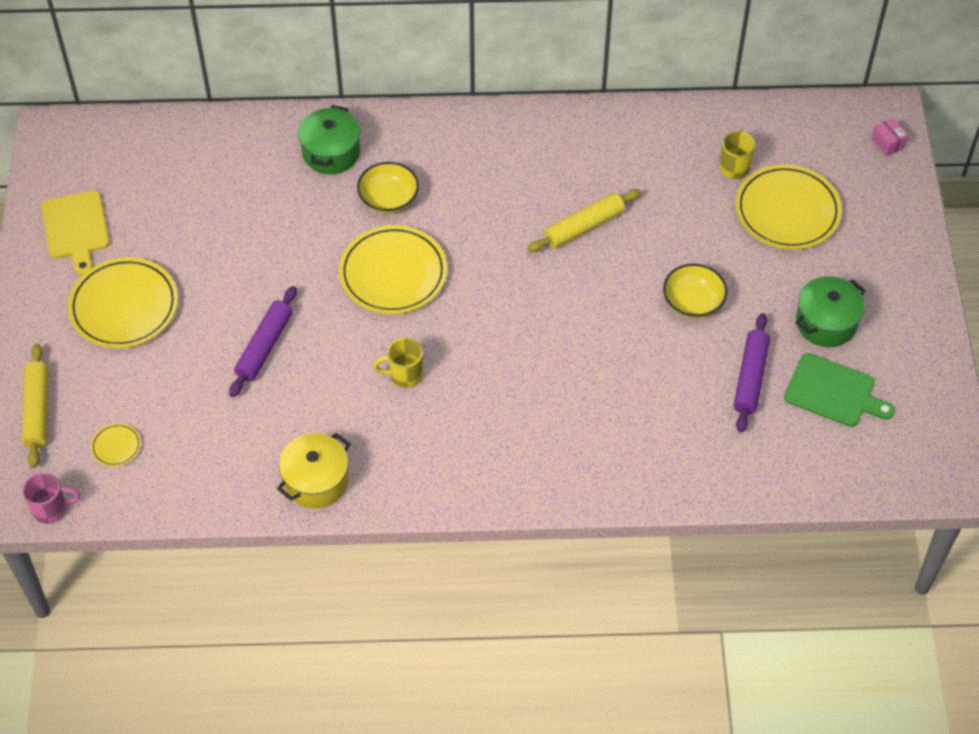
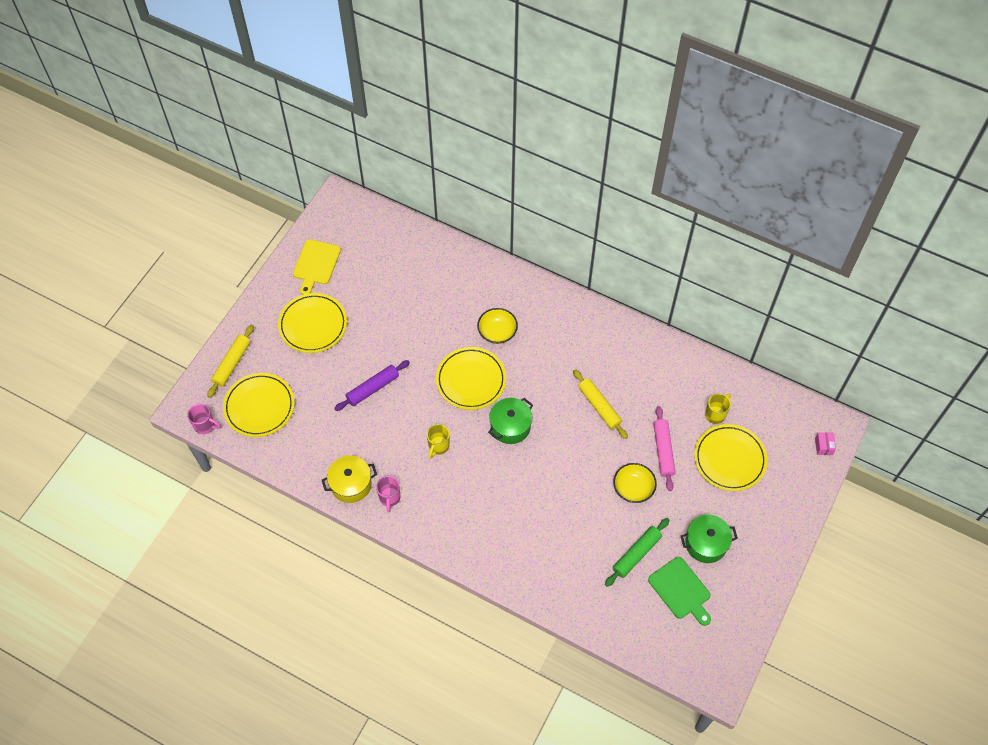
camera: 30 degrees right, 5 degrees up
yellow plate [91,423,141,467] -> yellow plate [223,373,295,437], size x2.30
green pot [298,105,360,174] -> green pot moved to [488,398,533,444]
yellow mug [373,338,423,388] -> yellow mug turned 90 degrees counterclockwise [427,424,450,459]
yellow rolling pin [527,189,641,252] -> yellow rolling pin turned 60 degrees clockwise [573,369,628,439]
purple rolling pin [734,313,770,433] -> green rolling pin [605,518,669,587]
none -> pink mug [376,476,401,513]
none -> pink rolling pin [653,406,676,491]

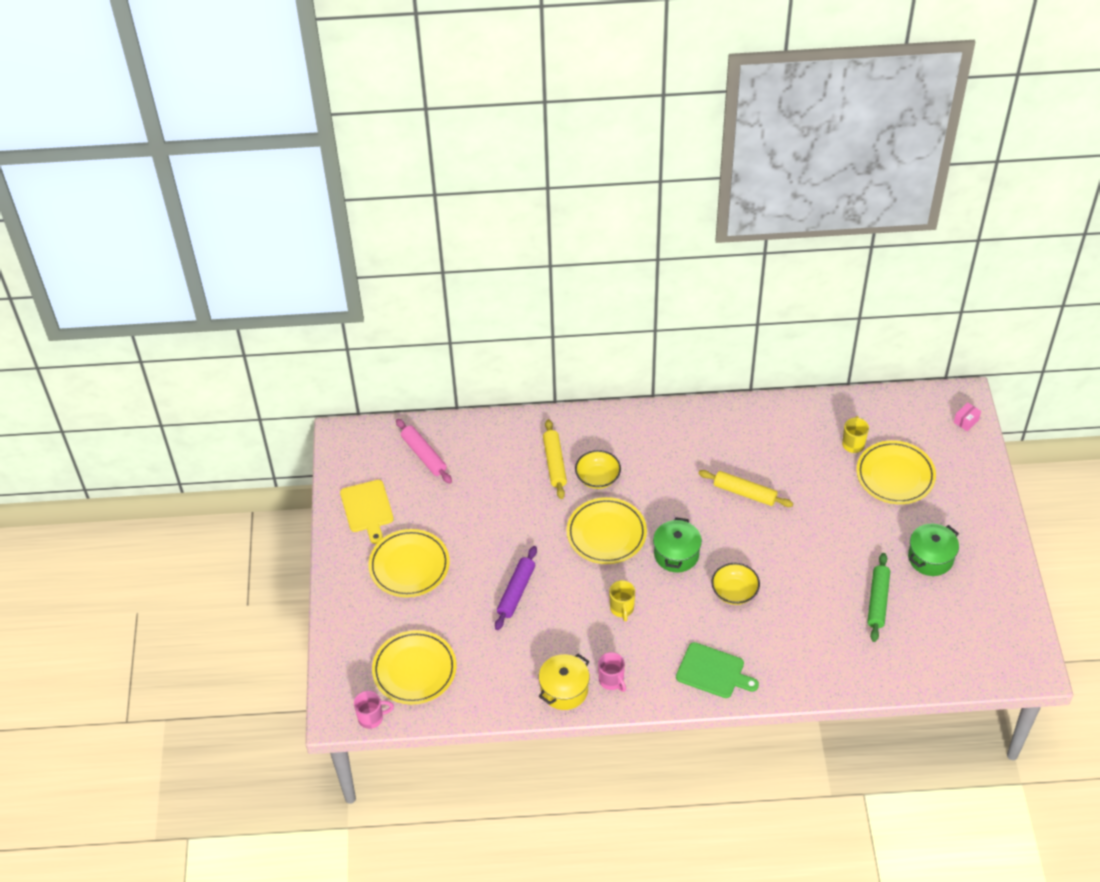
camera: 30 degrees left, 10 degrees down
yellow rolling pin [207,324,254,398] -> yellow rolling pin moved to [543,419,567,499]
yellow bowl [613,463,657,503] -> yellow bowl moved to [711,563,760,605]
green cutting board [648,557,711,626] -> green cutting board moved to [676,642,759,698]
pink rolling pin [653,406,676,491] -> pink rolling pin moved to [396,418,452,484]
pink box [815,432,836,455] -> pink box turned 75 degrees clockwise [954,402,981,431]

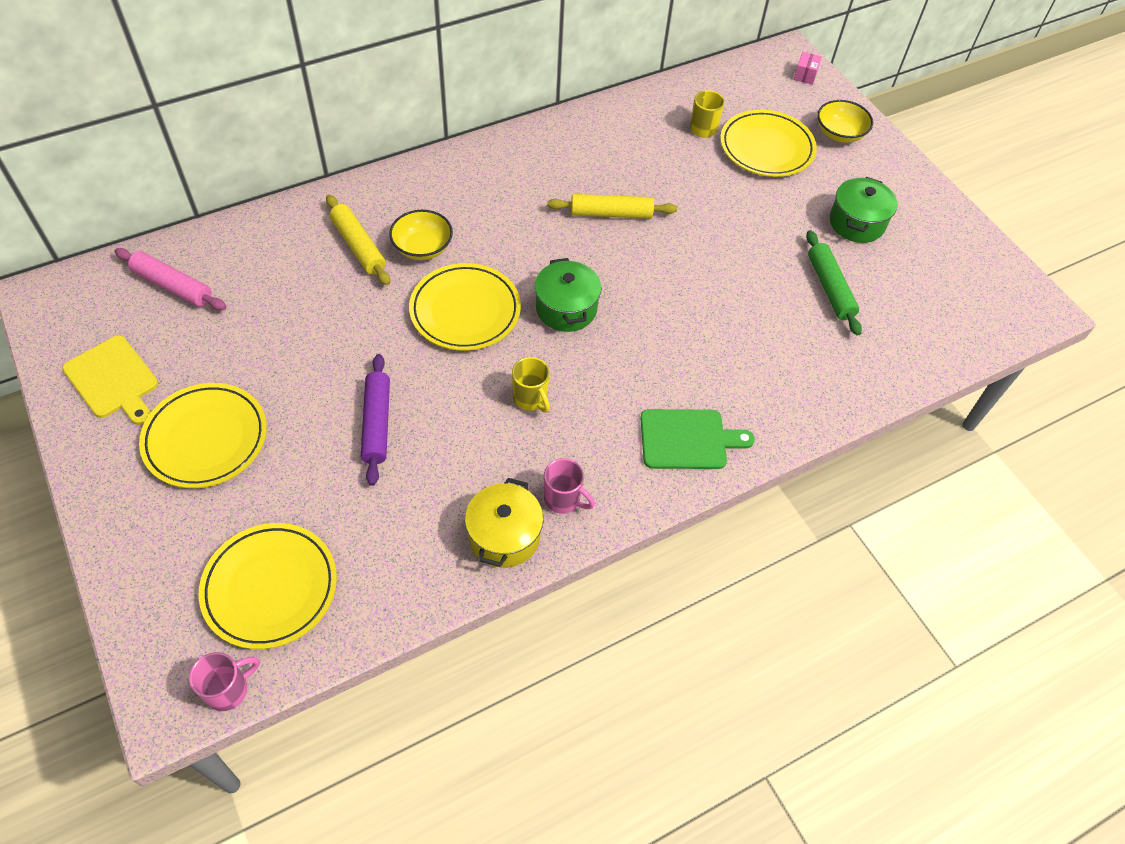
camera: 30 degrees left, 5 degrees up
yellow bowl [711,563,760,605] -> yellow bowl moved to [817,100,873,143]

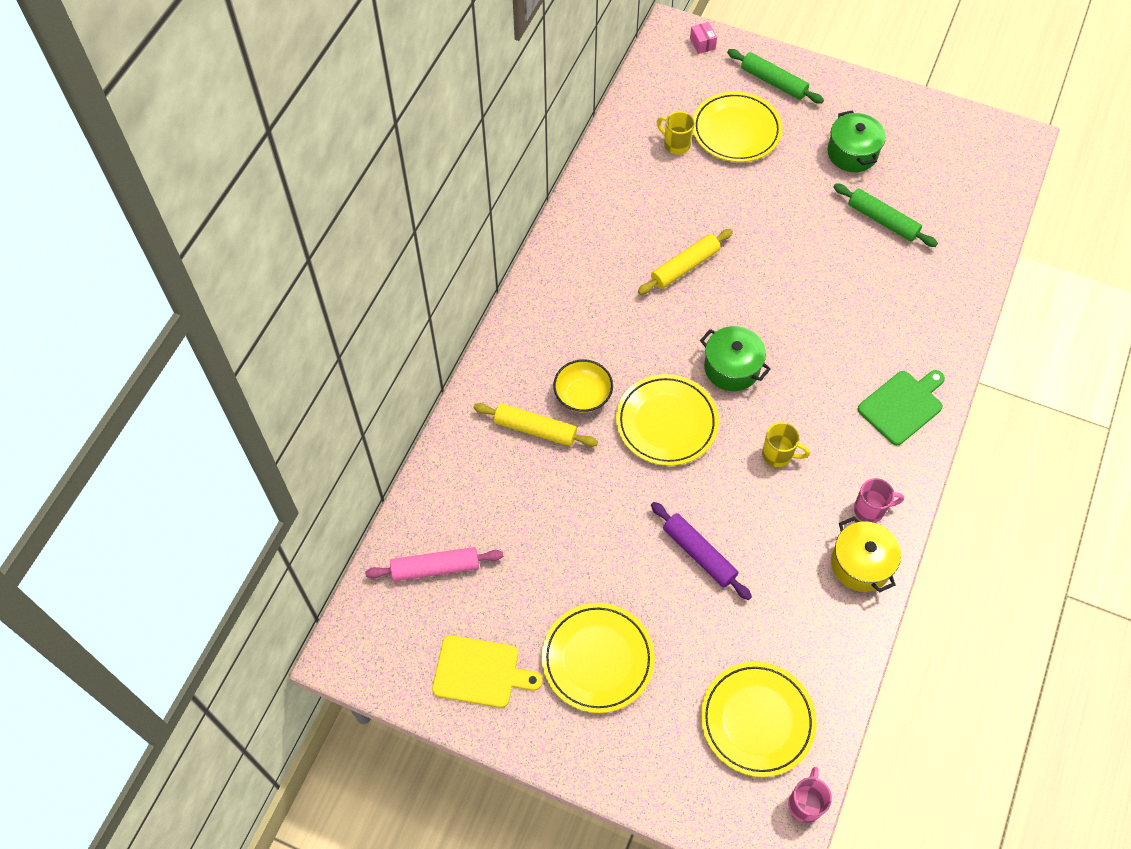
camera: 35 degrees left, 5 degrees up
yellow bowl [817,100,873,143] -> green rolling pin [727,49,824,103]

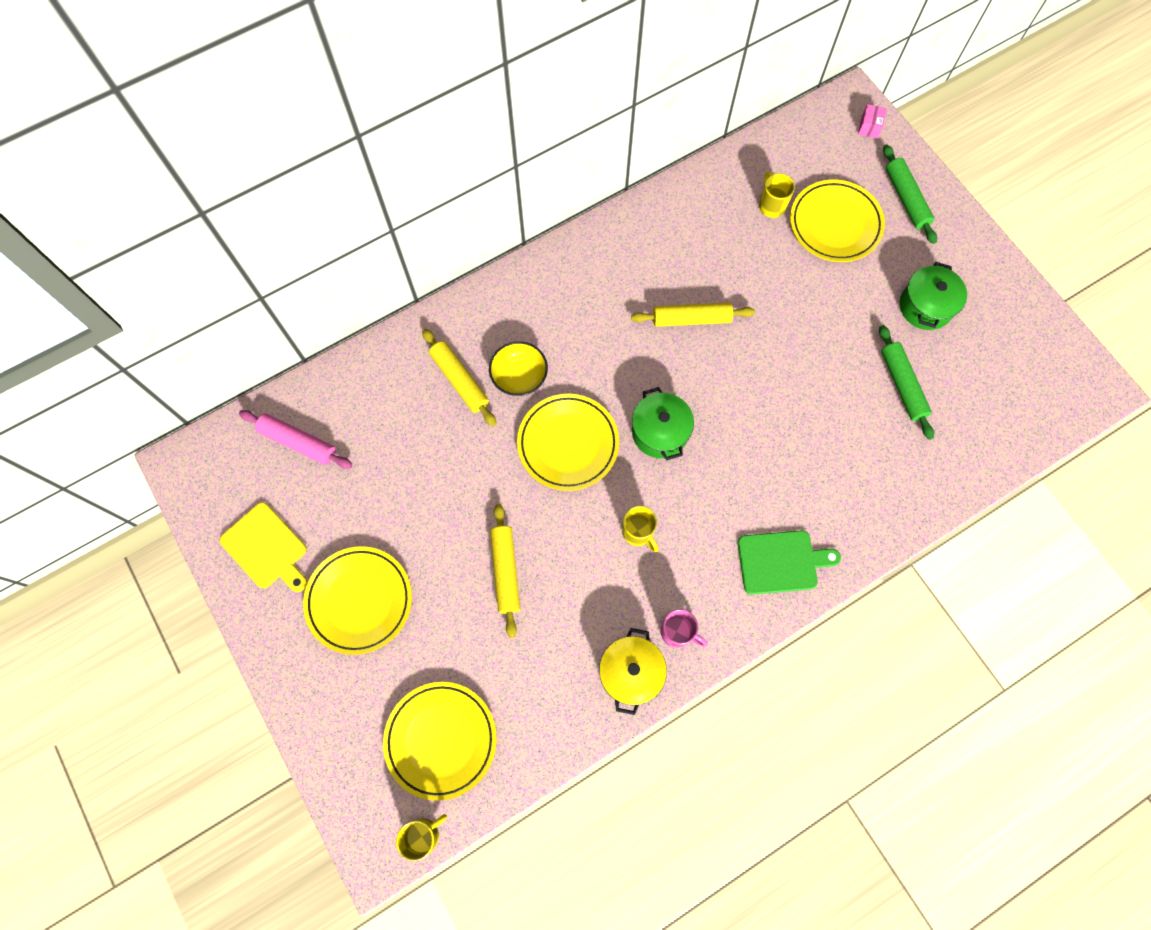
camera: 35 degrees right, 10 degrees up
purple rolling pin [651,502,752,600] -> yellow rolling pin [490,504,520,638]
pink mug [788,767,832,823] -> yellow mug [396,814,447,861]

